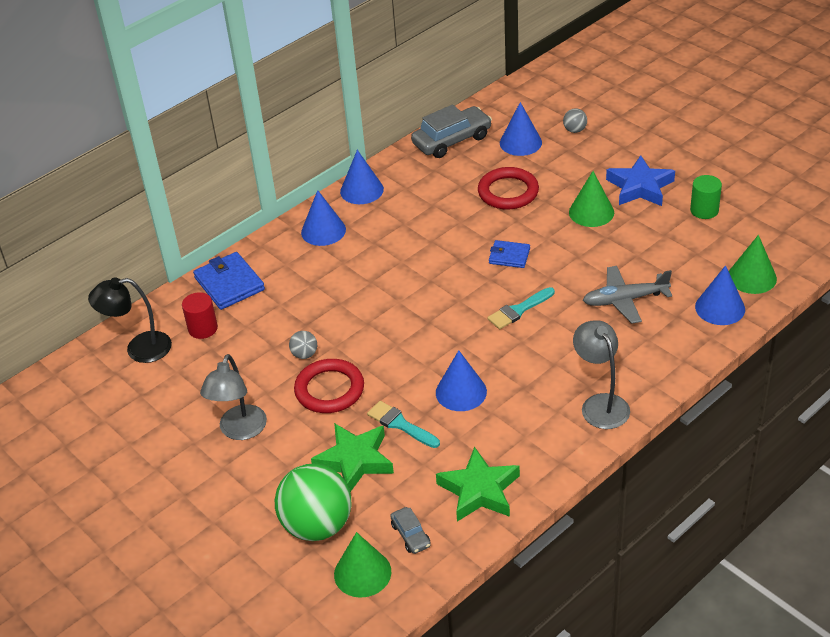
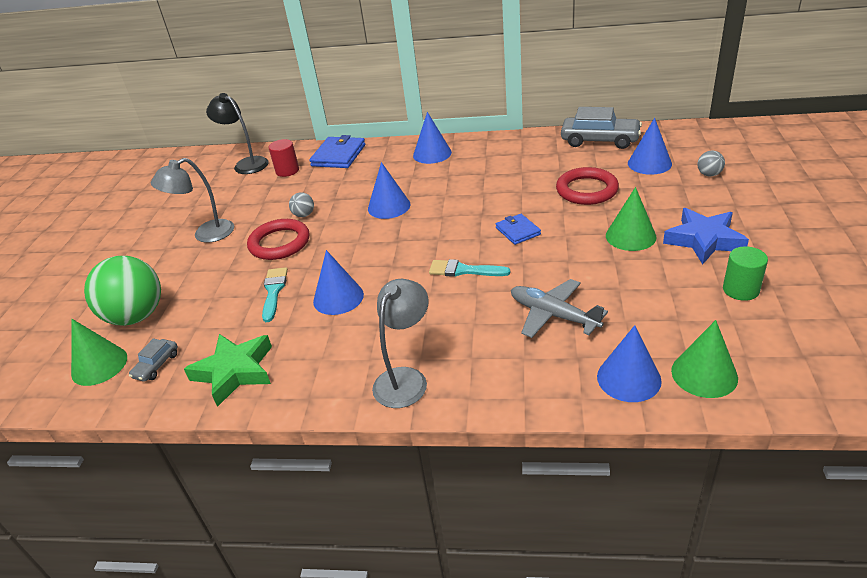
camera: 50 degrees right, 5 degrees down
green star [311,423,394,492] -> none
blue cone [340,150,384,204] -> blue cone moved to [368,162,410,219]

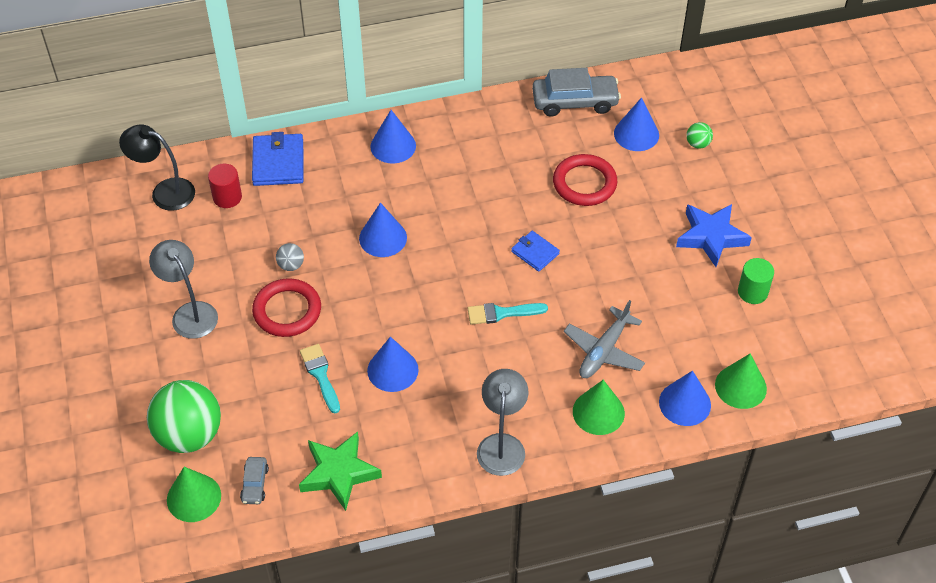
camera: 25 degrees left, 15 degrees up
grey lamp [151,158,234,243] -> grey lamp turned 105 degrees clockwise [149,240,218,339]
grey plane [511,279,608,338] -> grey plane turned 75 degrees counterclockwise [564,300,645,378]
green cone [606,187,657,251] -> green cone moved to [573,380,625,435]
grey ball [697,151,725,176] -> green ball [686,122,713,149]

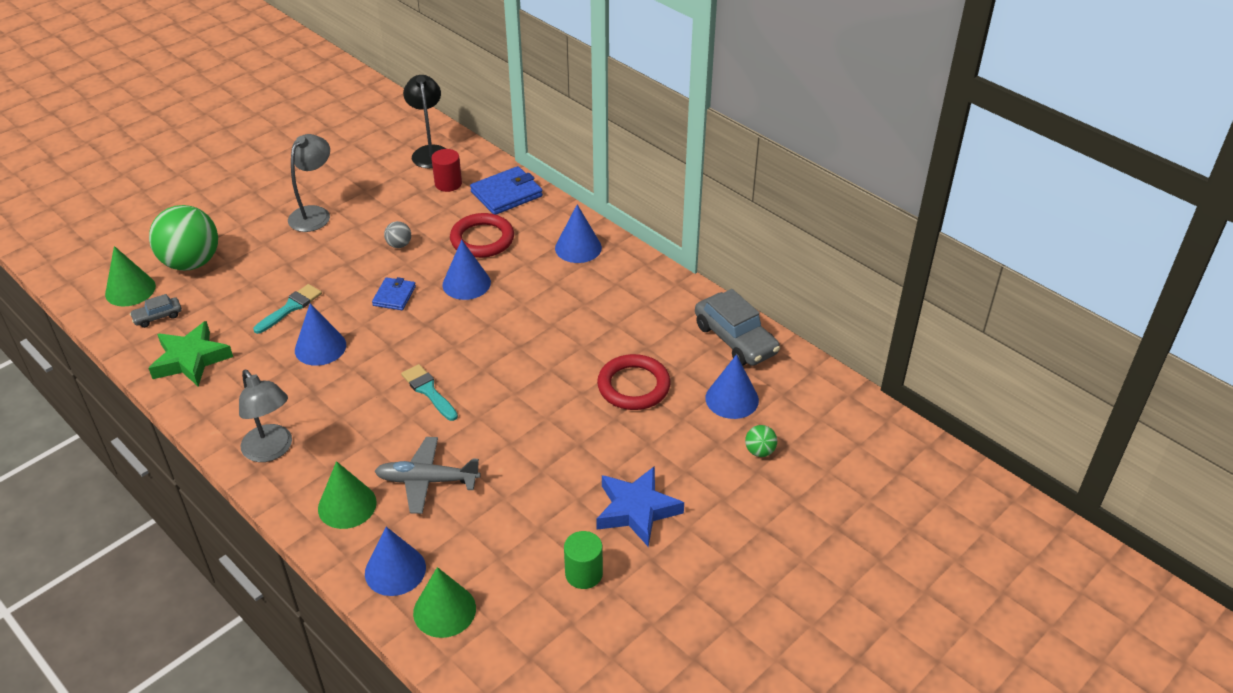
camera: 60 degrees right, 10 degrees down
red ring [252,278,321,337] -> red ring moved to [450,213,514,258]
grey lamp [477,369,528,476] -> grey lamp turned 75 degrees clockwise [239,370,292,462]
blue wallet [511,231,560,272] -> blue wallet moved to [372,277,416,310]

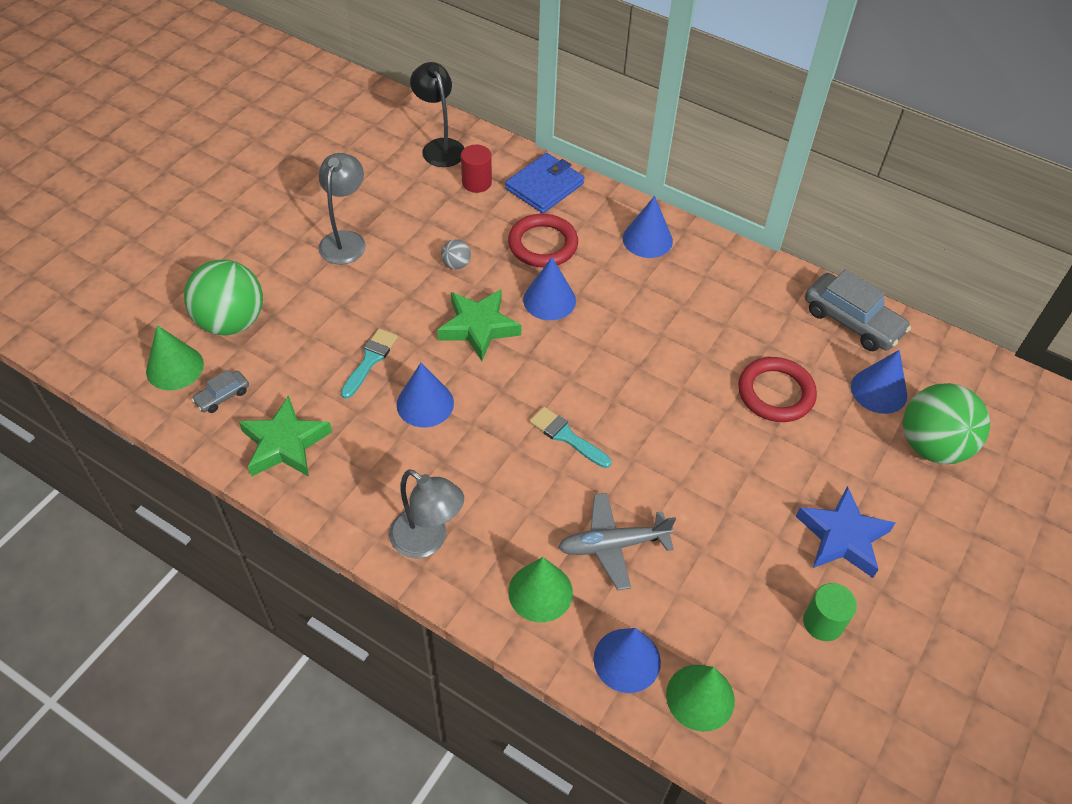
camera: 15 degrees left, 10 degrees up
blue wallet [372,277,416,310] -> green star [437,289,521,361]
green ball [745,425,777,457] -> green ball [903,383,990,464], size x2.37

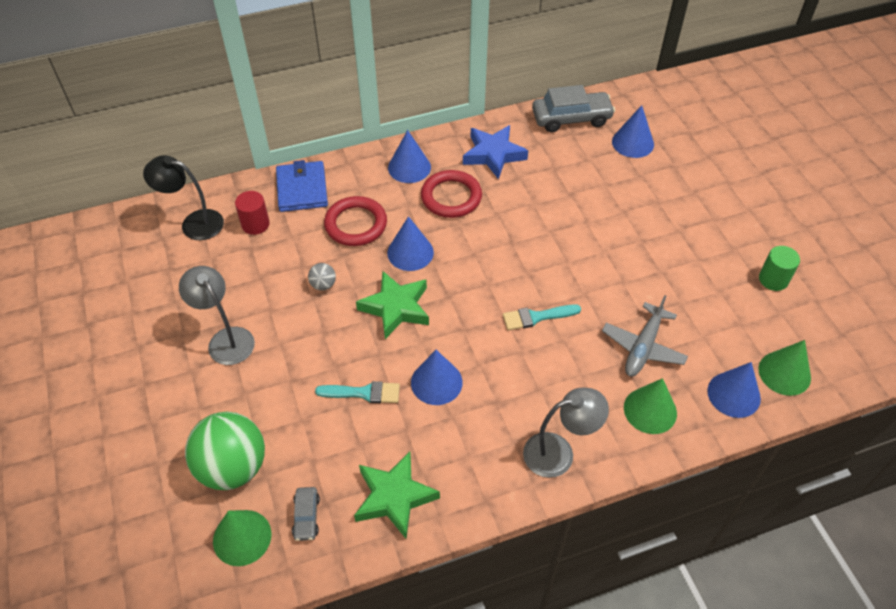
camera: 50 degrees left, 0 degrees up
turquoise brush [341,328,398,399] -> turquoise brush turned 120 degrees clockwise [315,381,400,403]
red ring [738,357,817,422] -> red ring moved to [421,170,482,218]
blue star [796,486,895,578] -> blue star moved to [463,125,528,179]
green ball [903,383,990,464] -> none

